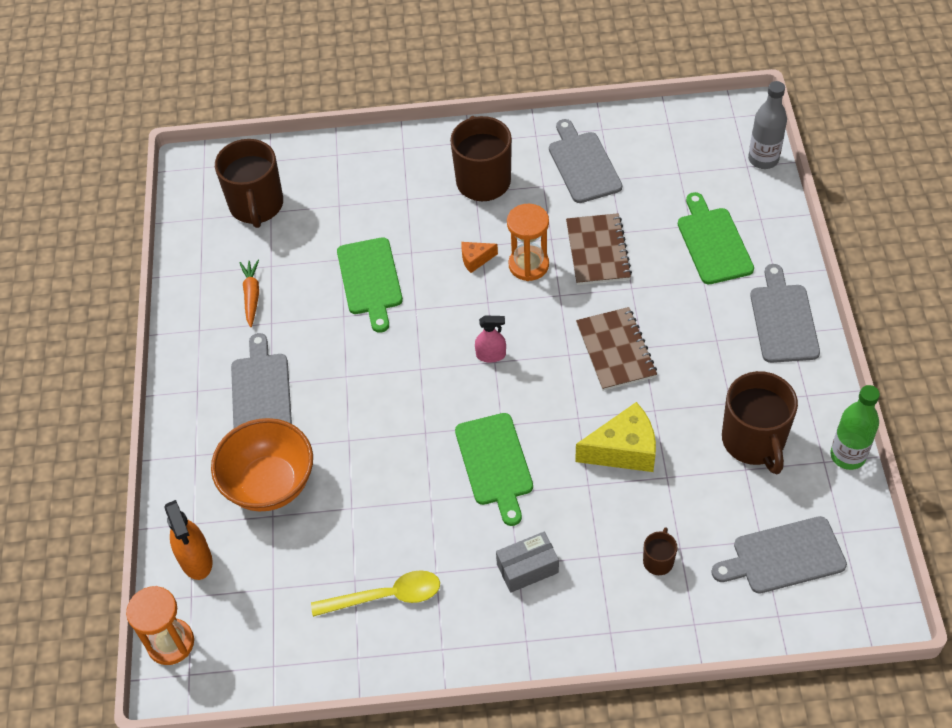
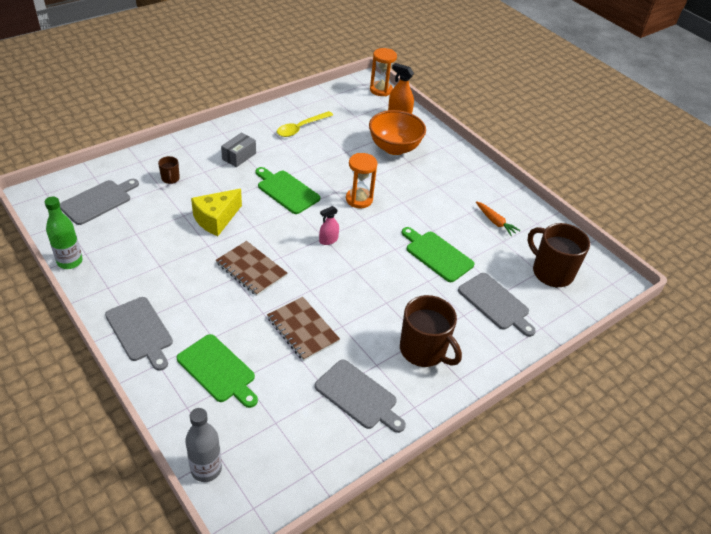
camera: 140 degrees right, 10 degrees down
grey cutting board [231,333,292,428] -> grey cutting board moved to [458,273,536,337]
orange cheese [461,242,498,273] -> none
orange hourglass [507,204,549,281] -> orange hourglass moved to [346,153,378,208]
brown mug [722,371,798,474] -> none

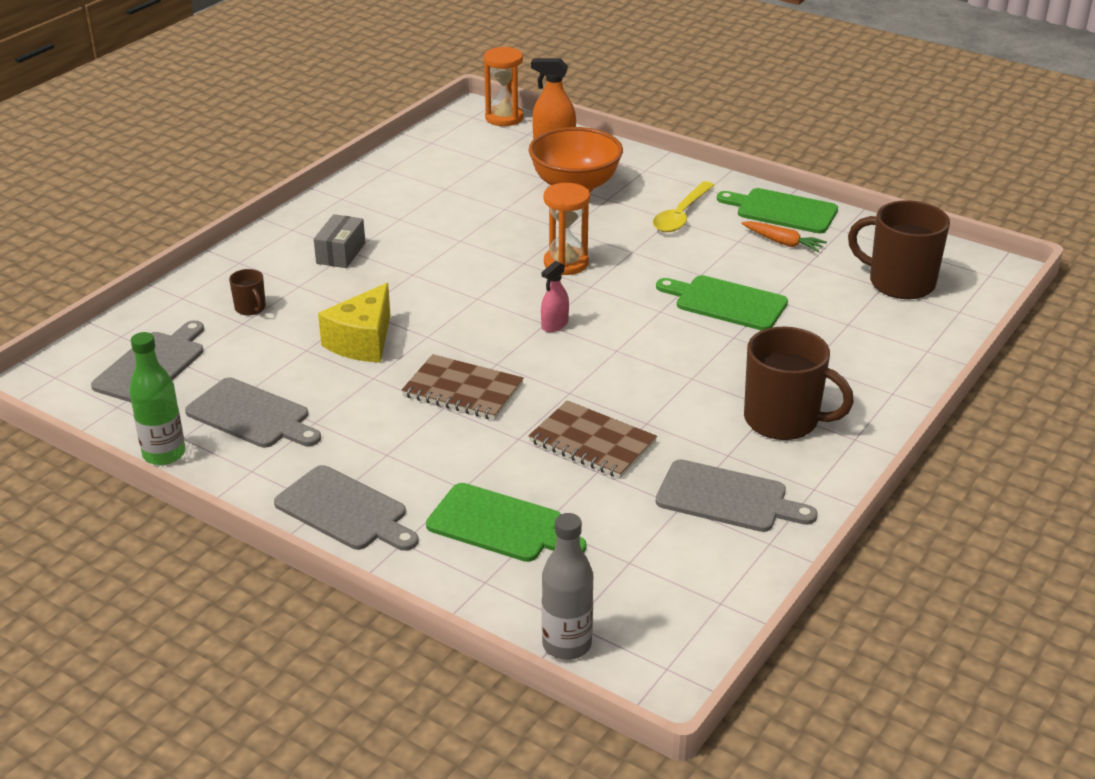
camera: 15 degrees left, 10 degrees down
green cutting board [255,167,320,214] -> green cutting board moved to [717,188,838,233]
yellow spoon [277,111,333,137] -> yellow spoon moved to [653,181,715,232]
grey cutting board [458,273,536,337] -> grey cutting board moved to [185,377,321,448]

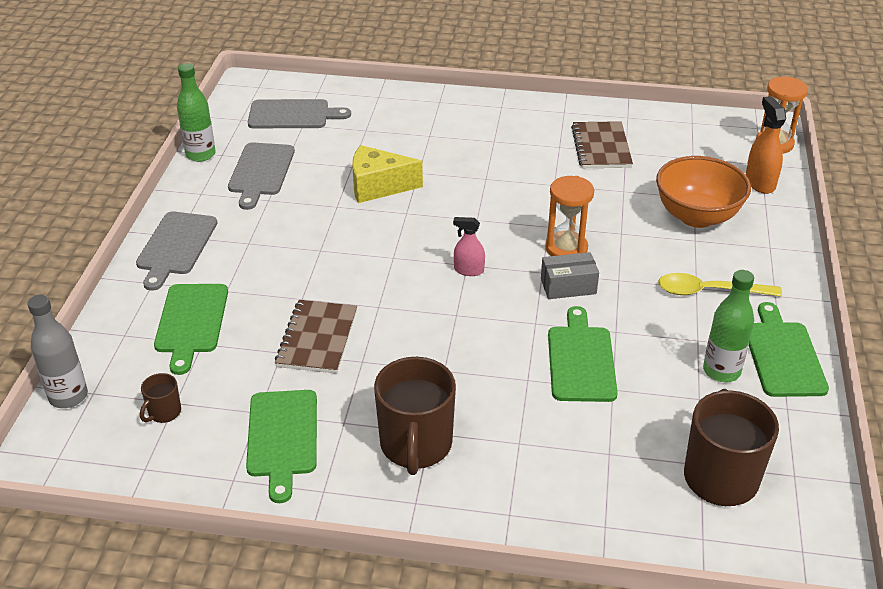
camera: 65 degrees right, 5 degrees up
brown mug [229,269,266,315] -> brown mug moved to [140,373,181,423]
grey box [314,214,365,268] -> grey box moved to [541,252,599,299]
brown notebook [401,354,524,420] -> brown notebook moved to [571,121,633,168]
grey cutting board [656,459,818,532] -> green cutting board [246,390,317,503]
orange carrot [741,221,827,252] -> green bottle [703,270,754,382]

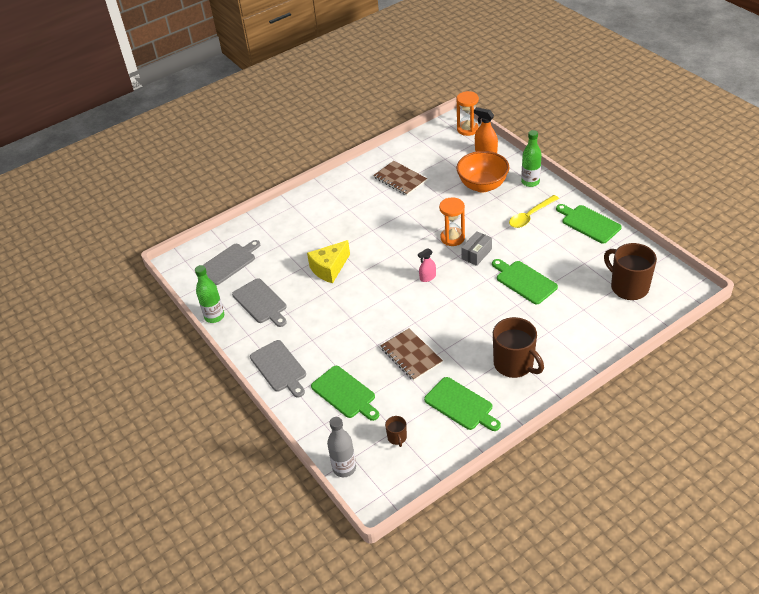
camera: 40 degrees left, 5 degrees up
green bottle [703,270,754,382] -> green bottle moved to [521,130,542,187]

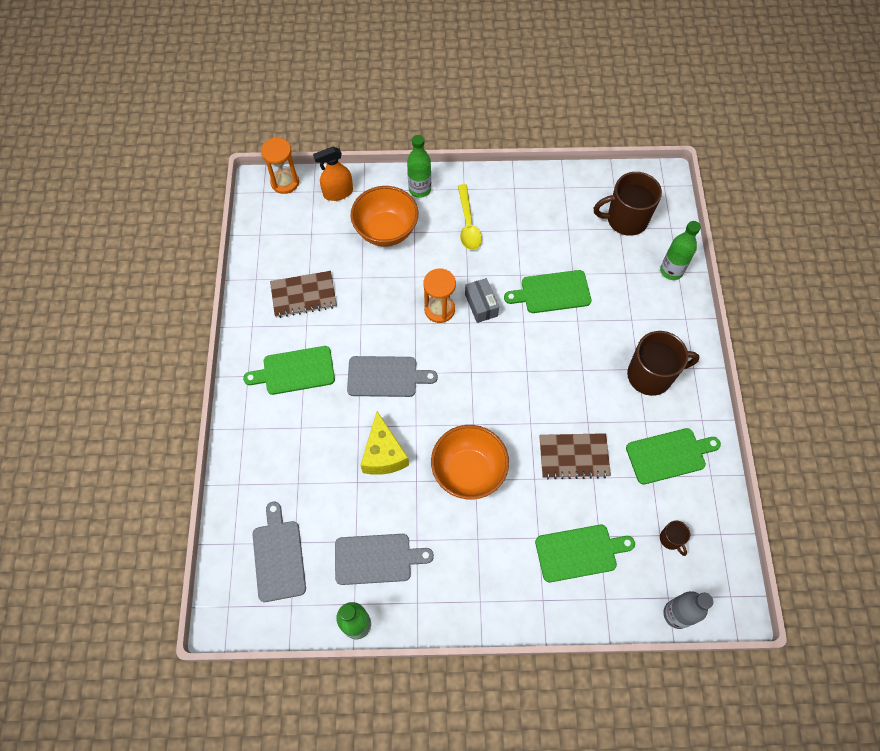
camera: 60 degrees left, 20 degrees up
grey cutting board [250,340,306,397] -> grey cutting board moved to [347,356,438,397]
brown mug [385,416,407,447] -> brown mug turned 45 degrees clockwise [660,520,690,556]
pink spray bottle [418,248,436,282] -> none
green cutting board [556,204,622,244] -> green cutting board moved to [243,346,335,395]
none -> orange bowl [431,425,509,500]
none -> green bottle [660,221,701,280]

